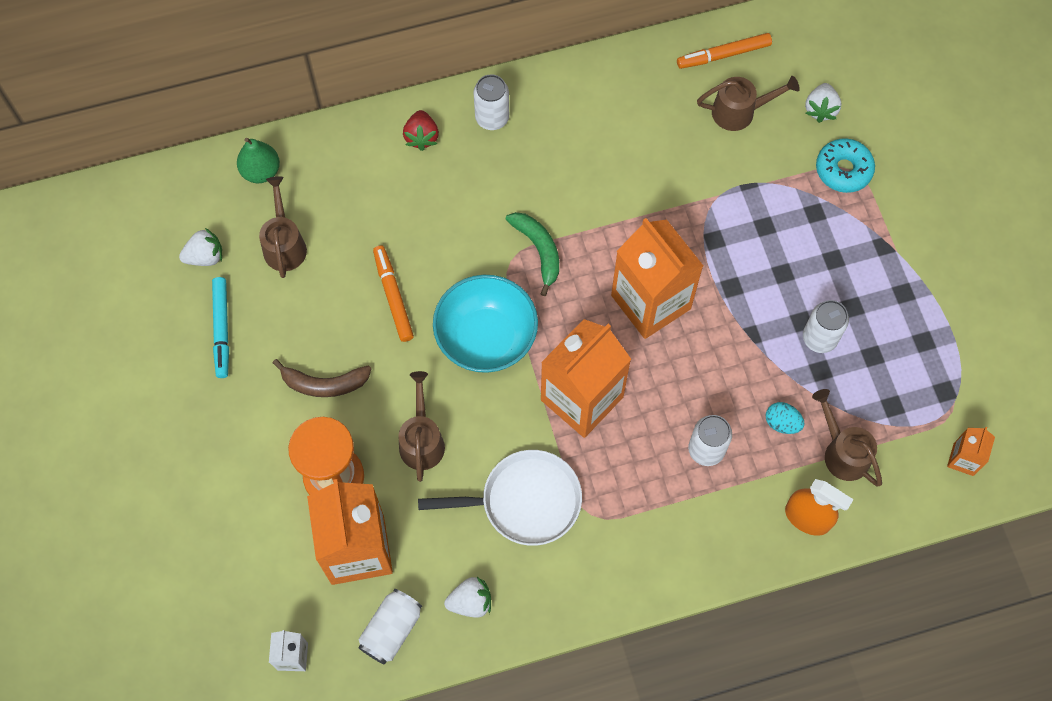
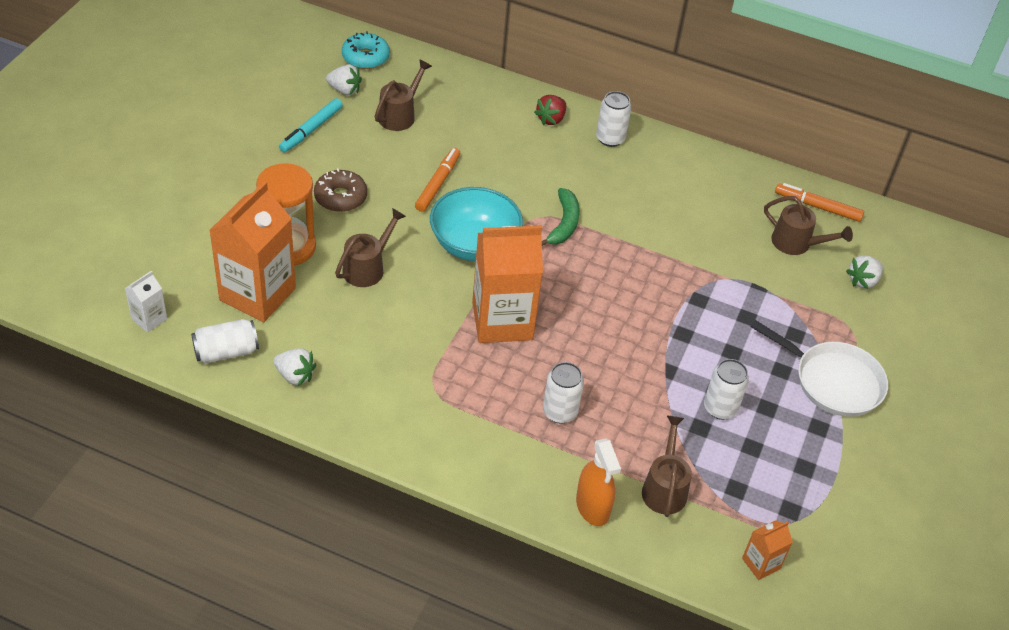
camera: 35 degrees right, 20 degrees down
green pear [237,138,280,183] -> none
brown banana [273,359,371,397] -> brown donut [314,168,367,212]
white pan [418,450,582,546] -> white pan moved to [751,320,888,417]
orange carton [611,218,703,339] -> none
turquoise egg [766,402,804,434] -> none
turquoise donut [816,138,875,193] -> turquoise donut moved to [342,31,390,69]

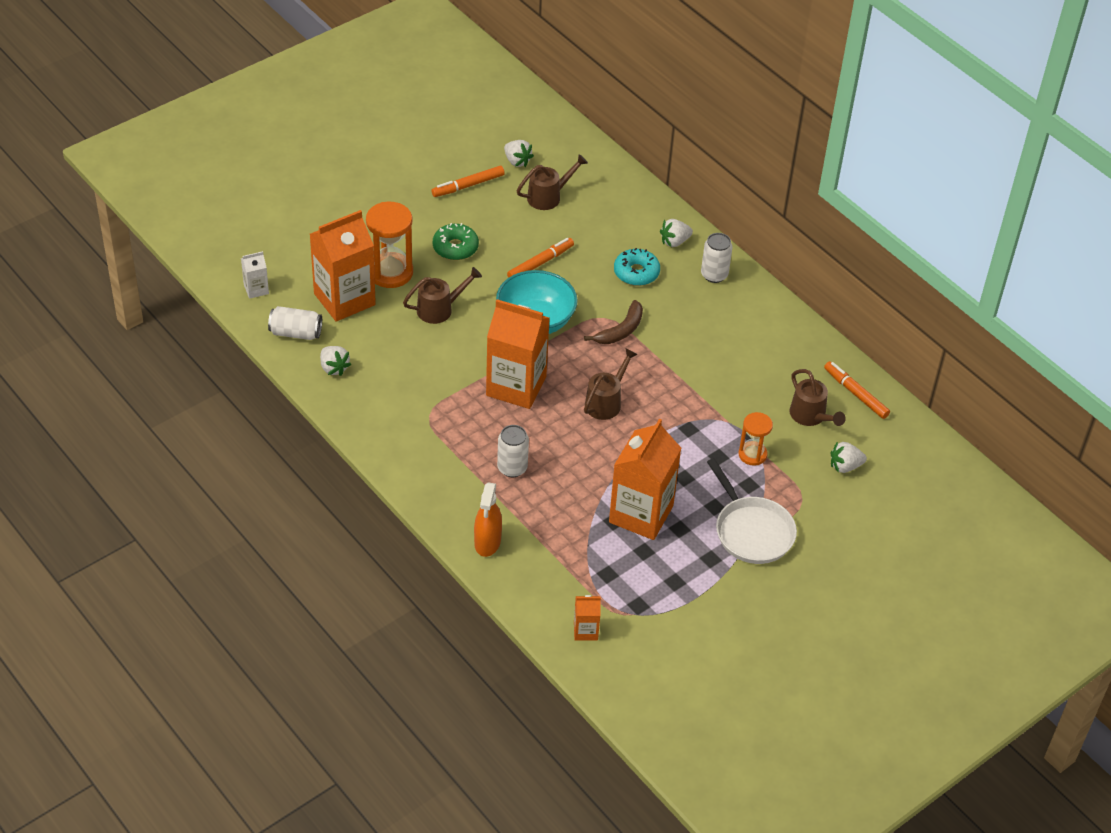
camera: 30 degrees right, 0 degrees up
turquoise marker [279,98,343,152] -> orange marker [432,166,505,197]
brown donut [314,168,367,212] -> green donut [433,223,479,260]
turquoise donut [342,31,390,69] -> turquoise donut moved to [614,248,660,286]
red strawberry [534,95,566,125] -> white strawberry [660,219,693,247]
green banana [542,188,580,246] -> brown banana [584,300,643,344]
brown watering can [642,416,692,517] -> brown watering can moved to [584,348,638,420]
white can [704,359,749,420] -> orange carton [609,419,681,540]
none -> orange hourglass [739,412,773,466]

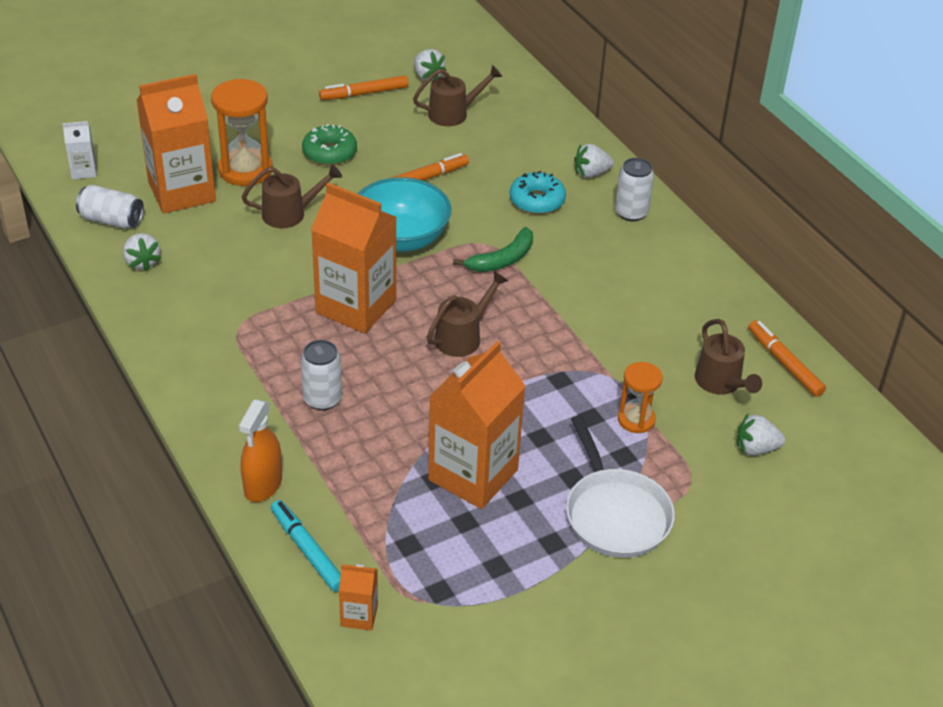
camera: 10 degrees right, 5 degrees down
brown banana [584,300,643,344] -> green banana [453,227,533,272]
none -> turquoise marker [271,500,341,592]

